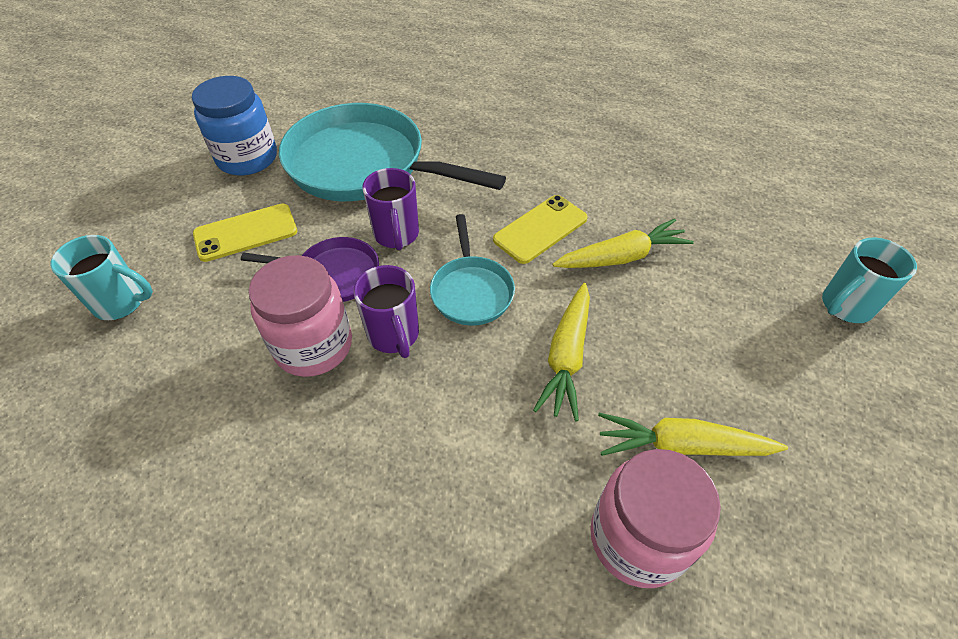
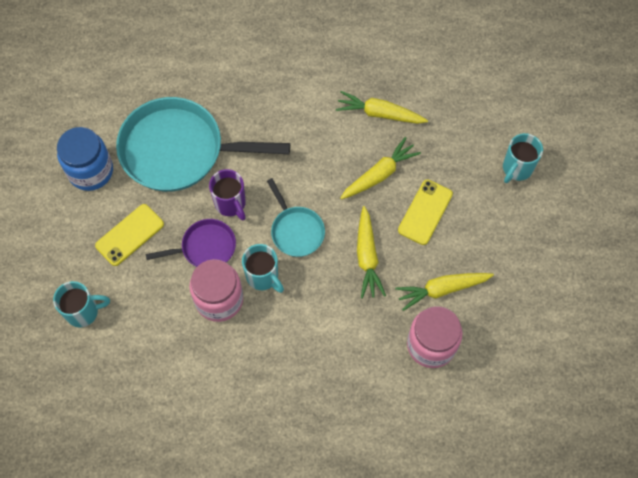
camera: 20 degrees left, 15 degrees up
purple mug [353,265,419,358] -> turquoise mug [242,244,284,293]
yellow phone [493,195,588,264] -> yellow phone moved to [398,180,453,245]
none -> yellow carrot [336,91,428,124]

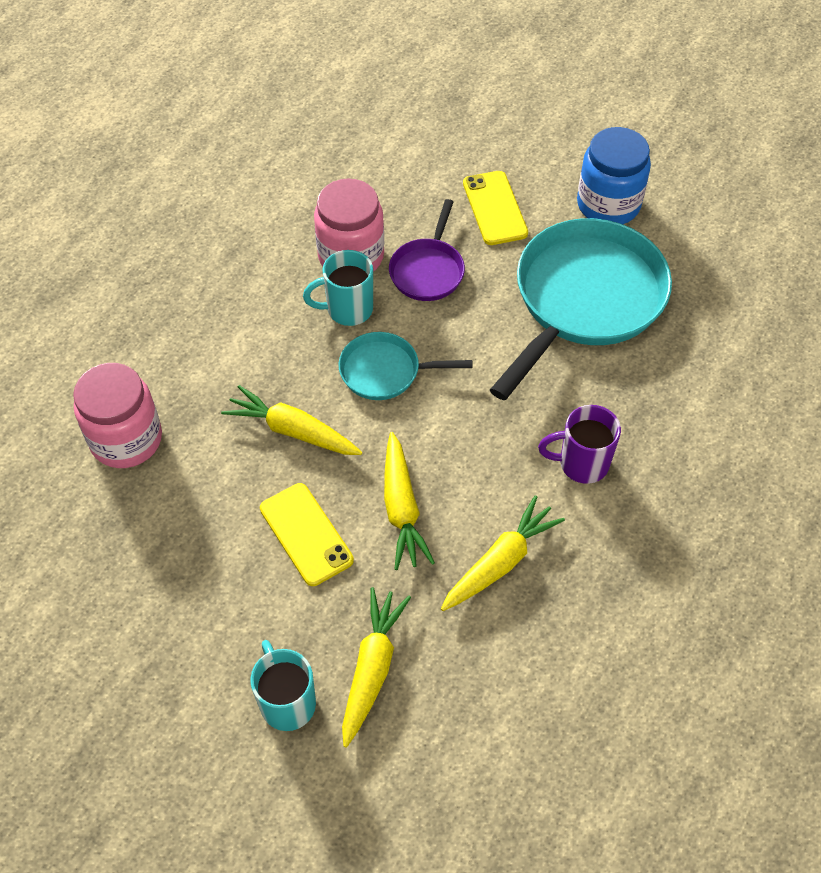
camera: 120 degrees right, 10 degrees down
turquoise mug [53,281,110,327] -> none
purple mug [209,169,246,221] -> purple mug moved to [538,405,621,484]
yellow carrot [395,273,494,311] -> yellow carrot moved to [342,587,411,748]

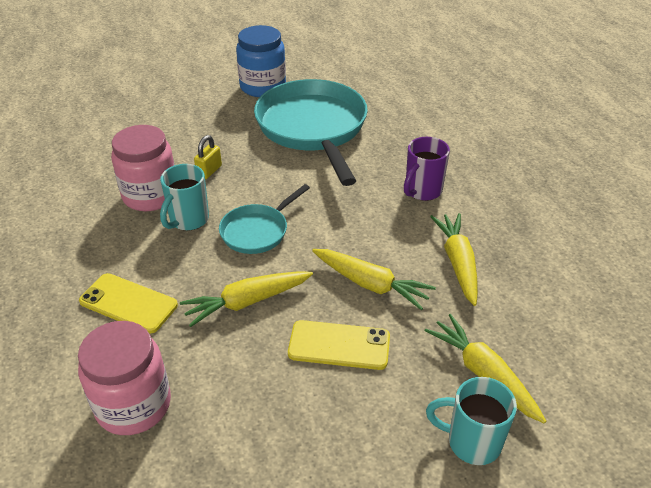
camera: 50 degrees left, 15 degrees down
purple pan [389,199,465,301] -> yellow padlock [194,135,222,179]
yellow phone [463,171,528,245] -> yellow phone moved to [79,273,178,333]

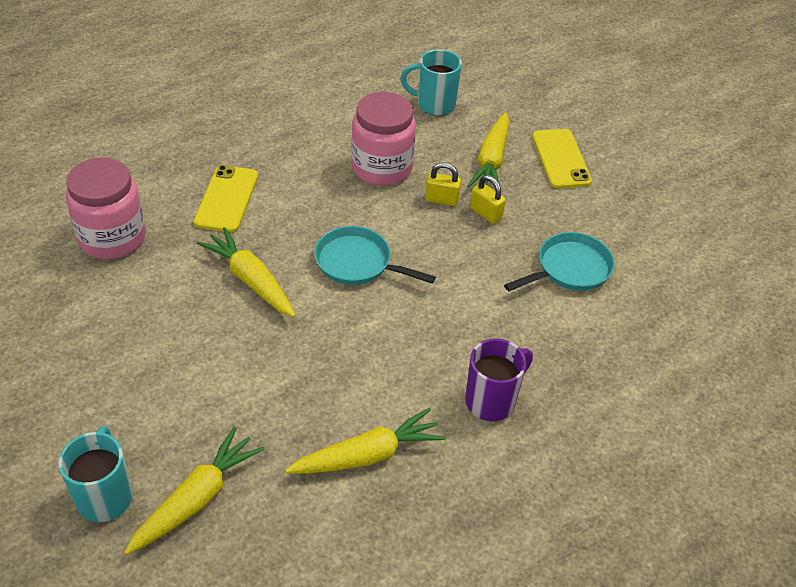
camera: 70 degrees right, 5 degrees up
turquoise mug [160,164,209,231] -> turquoise mug moved to [401,49,462,116]
blue jar [236,25,286,97] -> none
turquoise pan [254,79,368,186] -> turquoise pan [504,232,615,291], size x0.50
yellow phone [288,320,390,370] -> yellow phone moved to [532,129,592,189]
yellow carrot [312,249,436,310] -> yellow carrot moved to [467,112,509,187]
purple mug [404,137,450,201] -> purple mug turned 120 degrees clockwise [465,338,533,421]
none -> yellow padlock [470,175,506,224]

